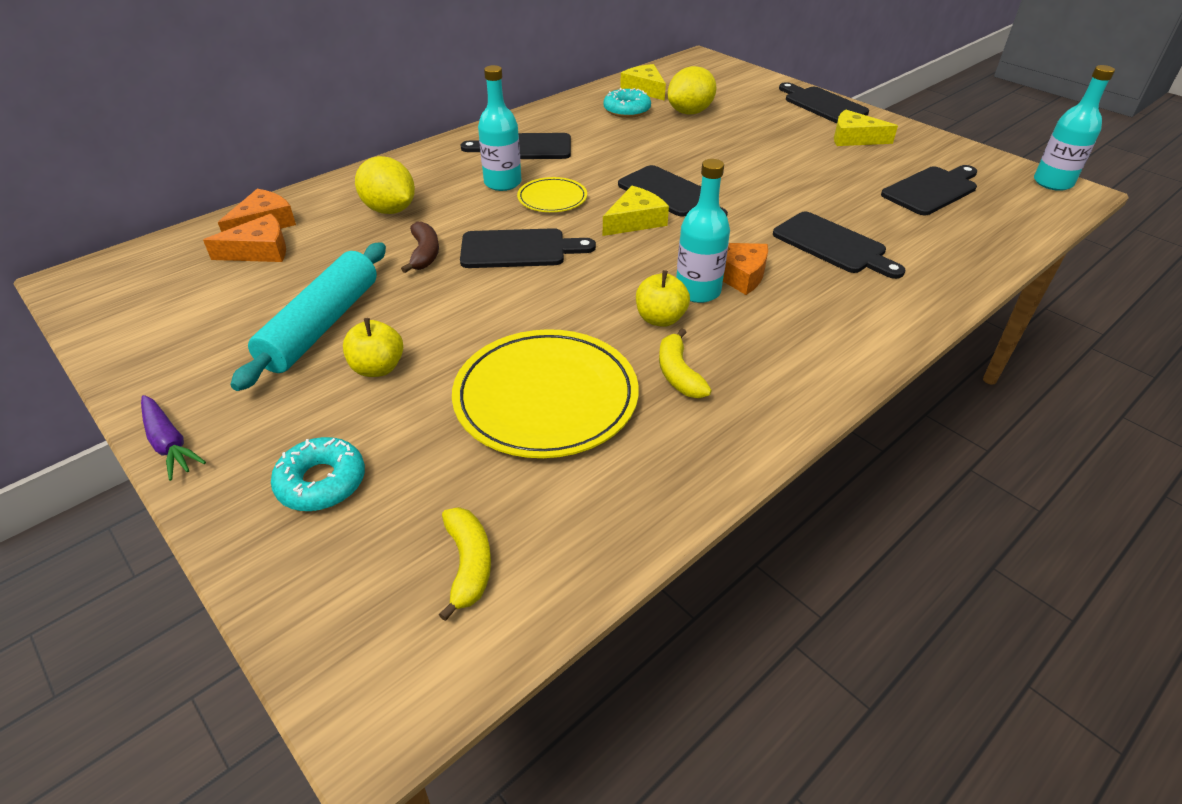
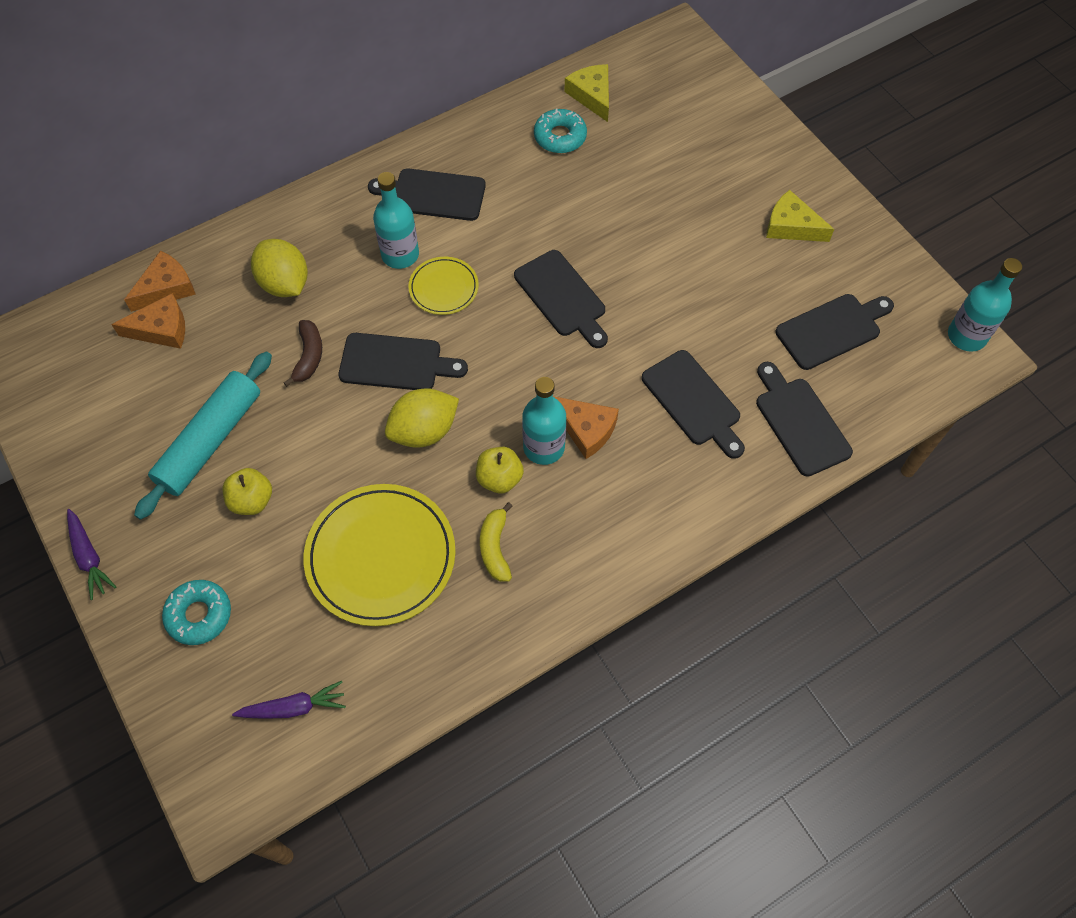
camera: 10 degrees right, 20 degrees up
yellow banana [439,507,491,621] -> purple carrot [232,681,346,719]
yellow cheese [603,186,669,236] -> none
yellow lemon [667,66,716,115] -> yellow lemon moved to [385,388,459,448]
black cutting board [779,82,869,123] -> black cutting board moved to [756,362,853,476]

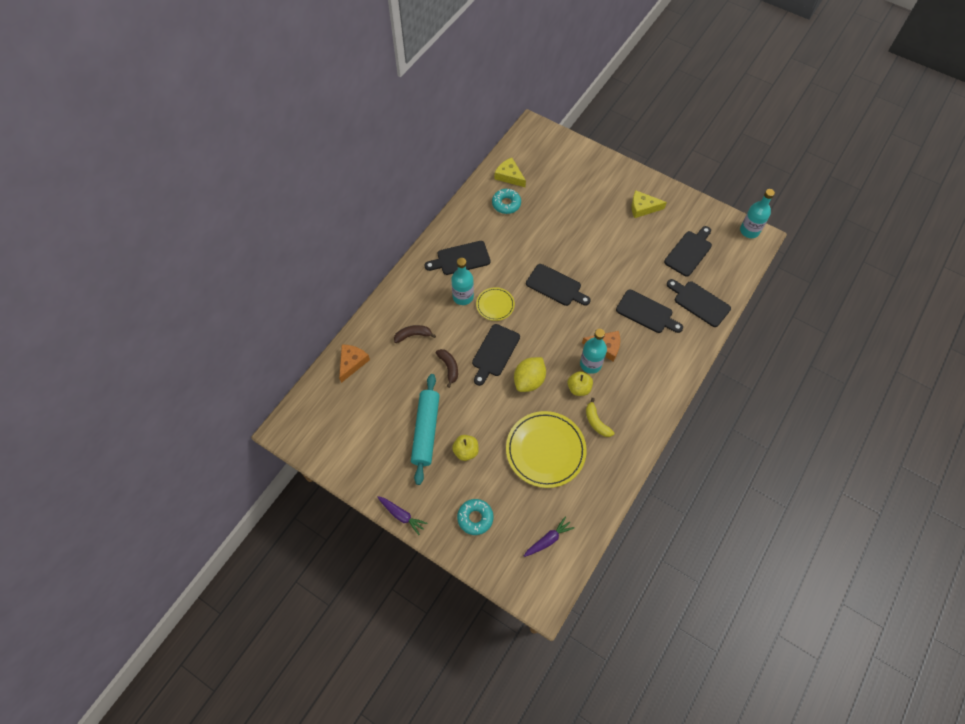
camera: 25 degrees left, 0 degrees up
orange cheese [111,293,185,349] -> none
yellow lemon [251,239,308,297] -> brown banana [394,325,436,343]
black cutting board [339,333,468,390] -> black cutting board turned 135 degrees clockwise [472,324,520,386]

